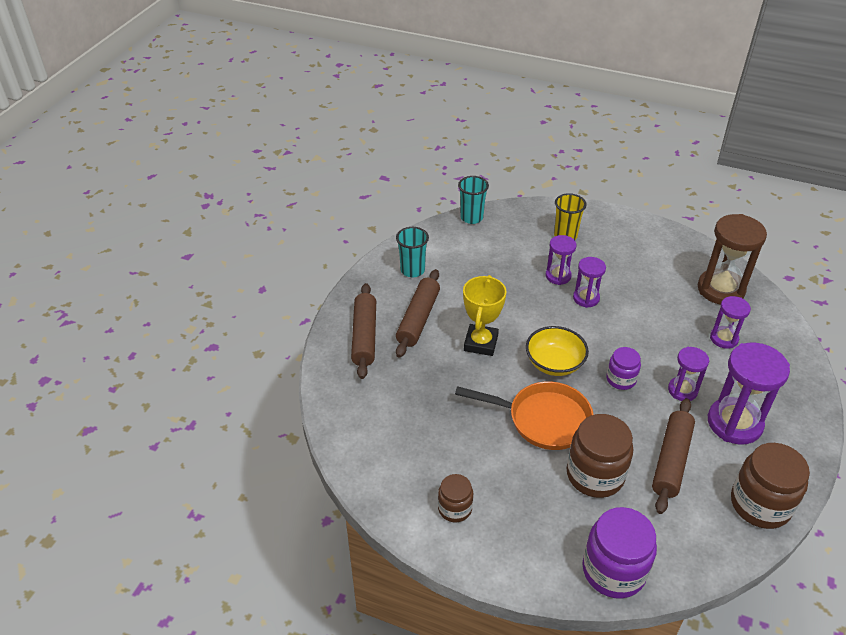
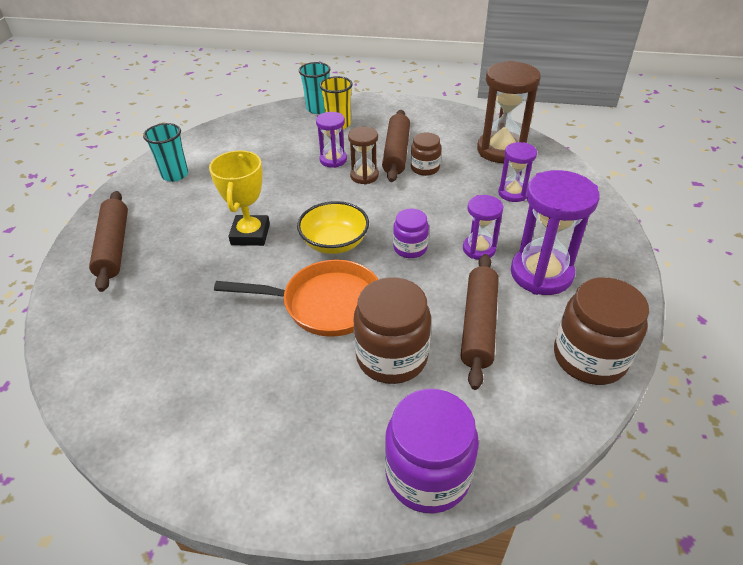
camera: 10 degrees left, 0 degrees up
brown rolling pin [396,269,440,358] -> brown rolling pin moved to [382,110,410,182]
brown jar [438,474,473,522] -> brown jar moved to [411,133,441,176]
turquoise cup [458,176,489,224] -> turquoise cup moved to [299,62,331,114]
purple hourglass [573,257,606,308] -> brown hourglass [348,127,379,185]

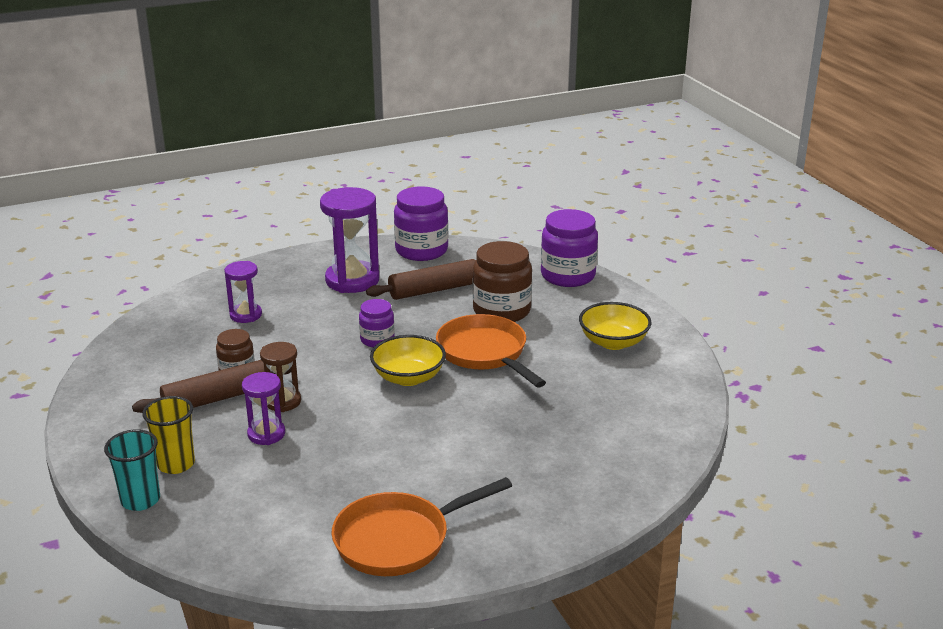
camera: 125 degrees left, 15 degrees down
brown rolling pin [89,191,128,292] -> none
turquoise cup [143,123,188,182] -> orange pan [331,477,512,576]
yellow trophy [209,150,270,246] -> none
purple hourglass [463,195,504,260] -> none
brown hourglass [477,61,540,163] -> none
brown jar [554,277,649,385] -> purple jar [394,186,448,261]
none -> yellow bowl [579,302,651,350]

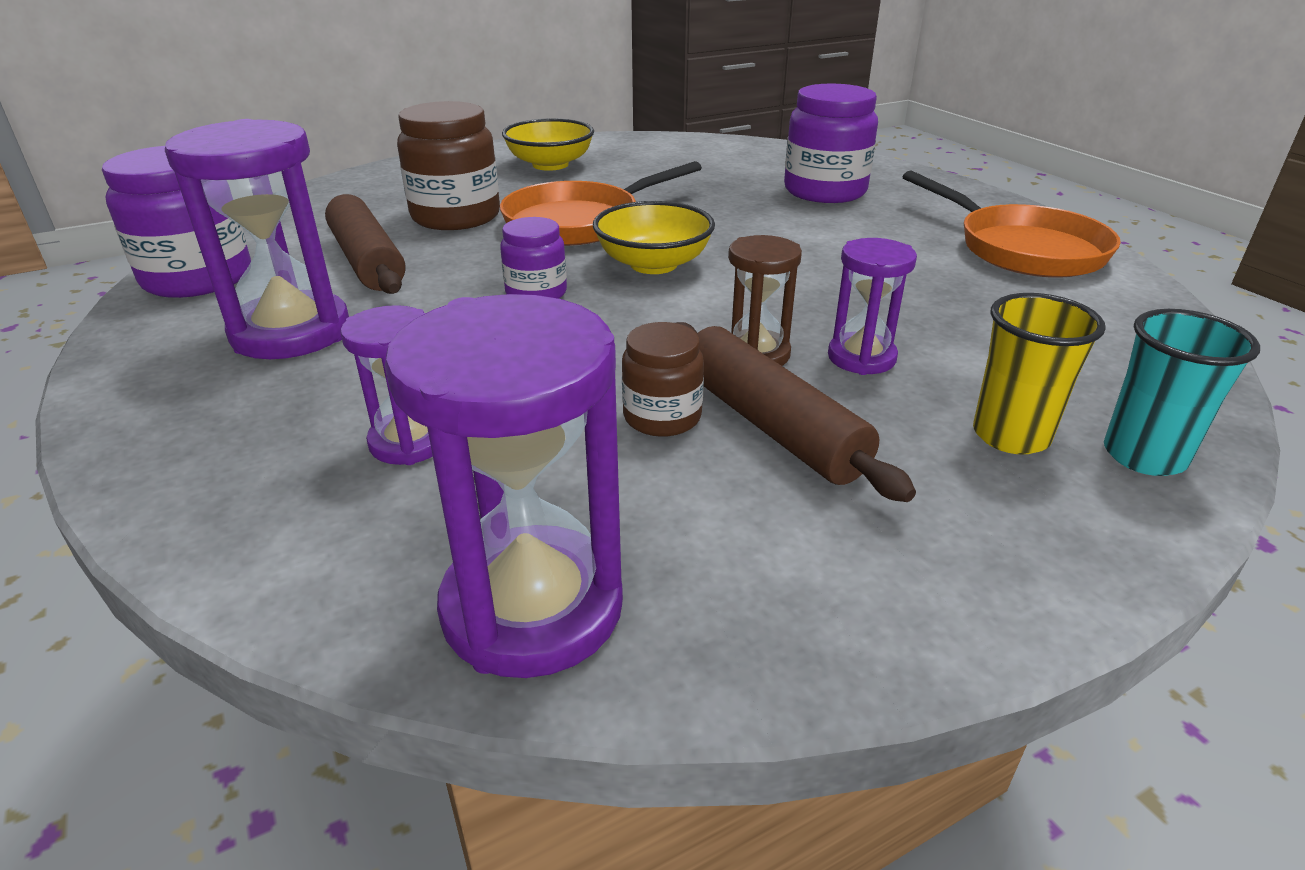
camera: 95 degrees left, 5 degrees up
purple jar [541,209,598,287] -> purple jar moved to [784,83,878,203]
none -> purple hourglass [385,294,623,678]

